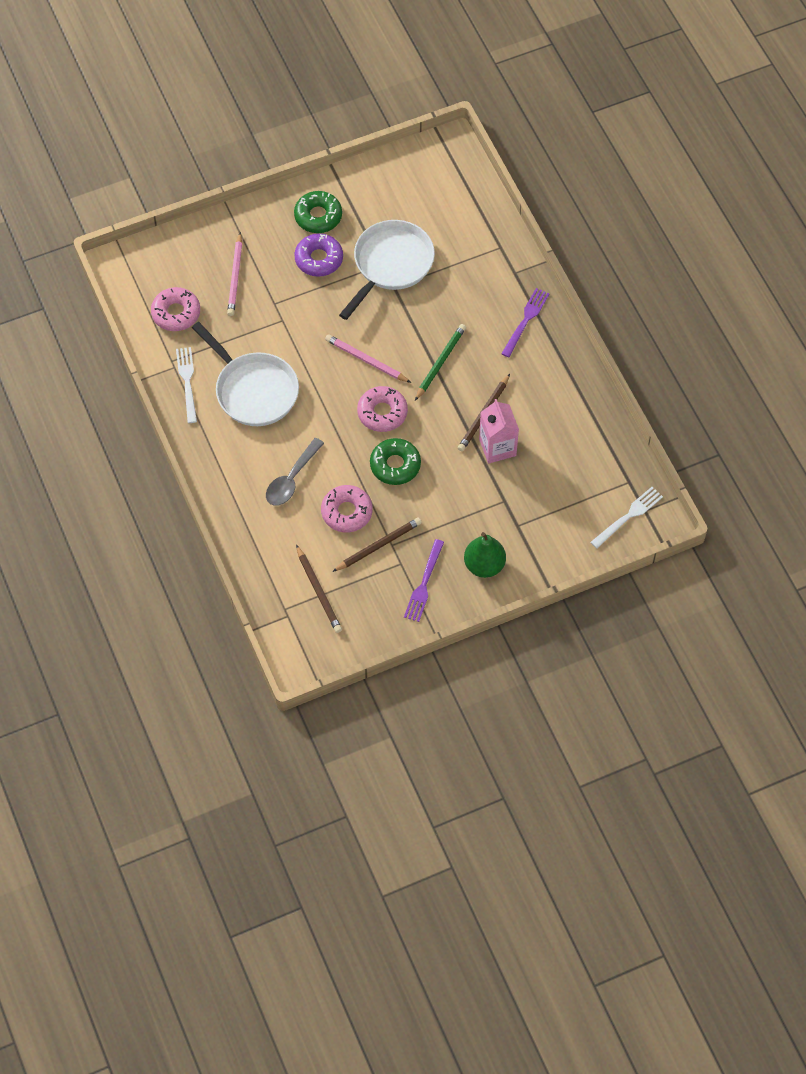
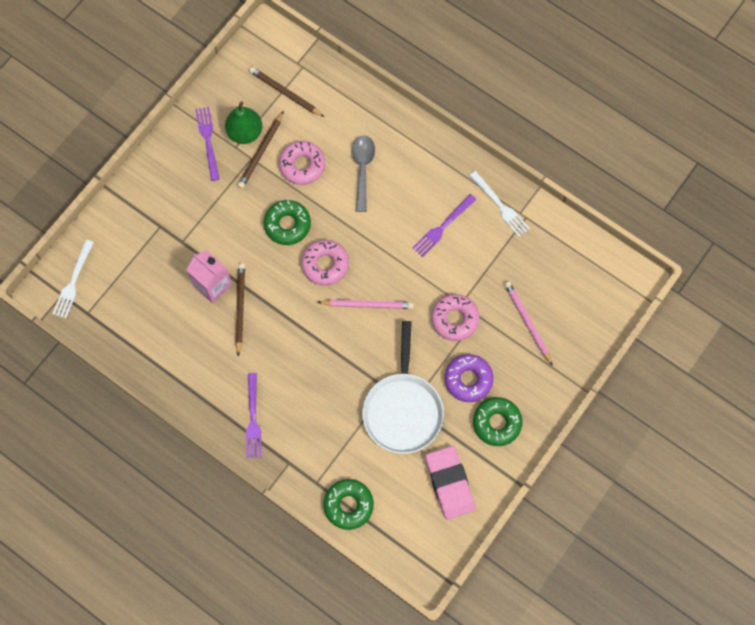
camera: 150 degrees right, 10 degrees up
pink donut [151,287,200,331] -> pink donut moved to [431,294,480,341]
white pan [192,322,299,426] -> purple fork [412,194,477,257]
green pencil [415,324,466,401] -> none
green pear [464,532,506,578] -> green pear moved to [225,101,262,144]
none -> green donut [323,479,374,530]
none -> pink eraser [425,446,475,520]

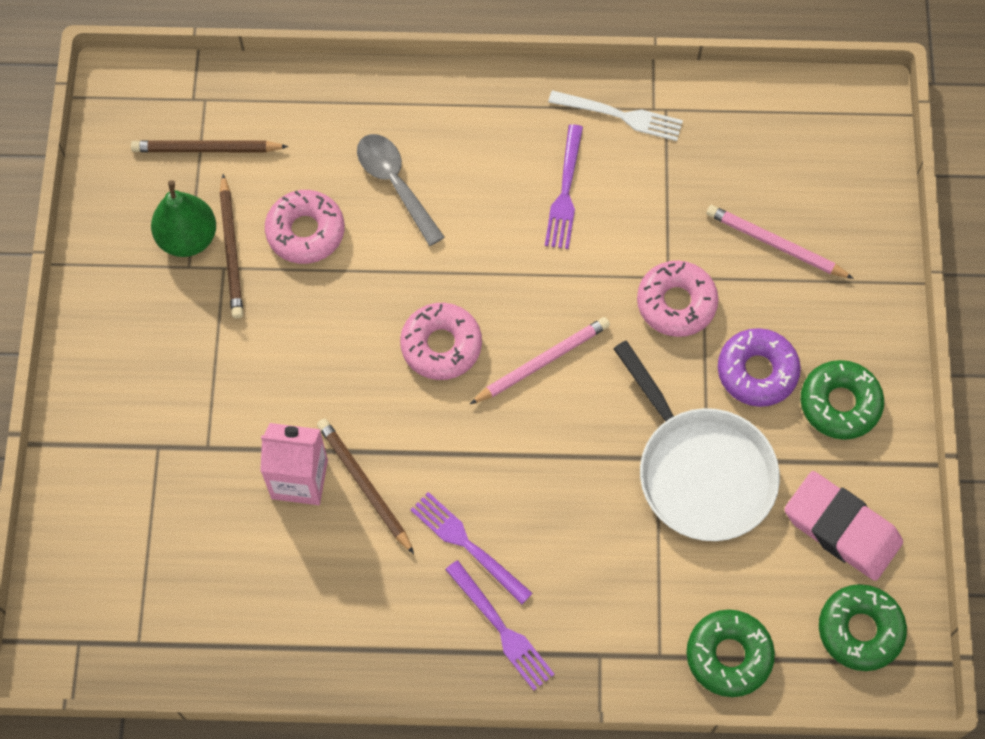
camera: 35 degrees left, 5 degrees down
white fork [53,240,94,318] -> none
purple fork [195,107,220,181] -> purple fork moved to [410,492,533,604]
green donut [264,200,311,245] -> green donut moved to [819,584,907,671]

